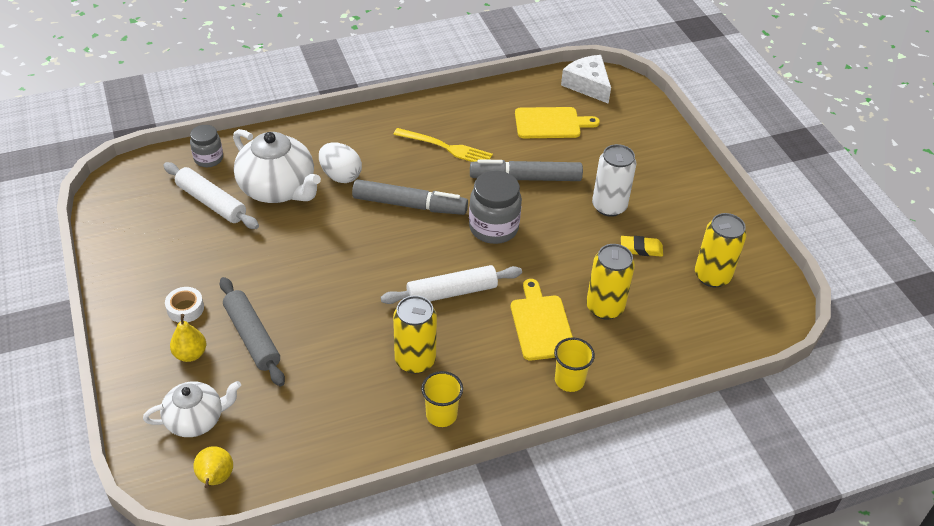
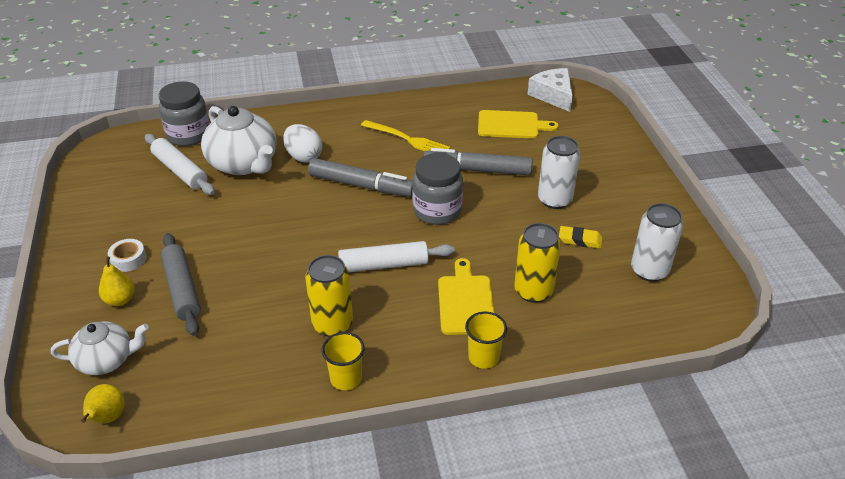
camera: 10 degrees right, 5 degrees down
grey jar [190,125,223,167] -> grey jar [159,81,209,146], size x1.62
yellow can [695,213,746,287] -> white can [631,203,683,282]

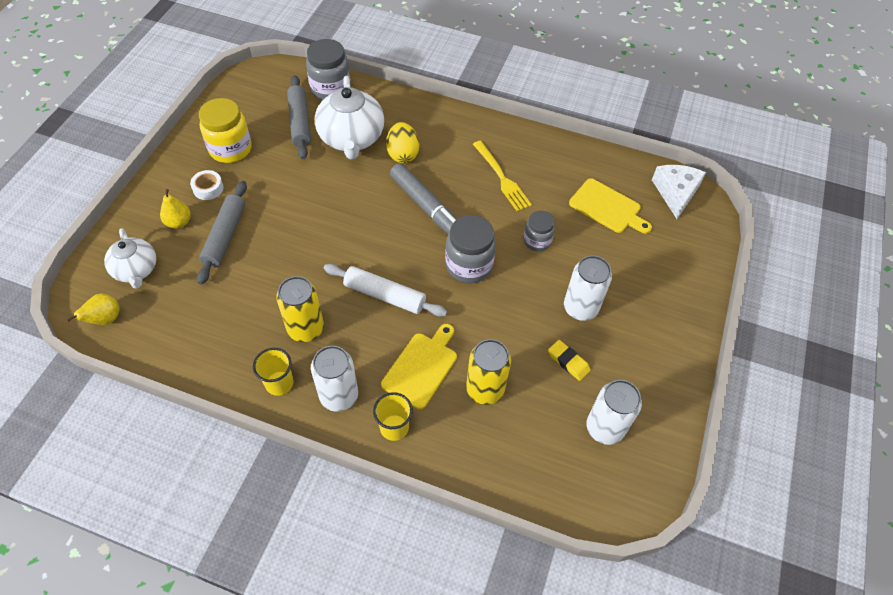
camera: 30 degrees right, 15 degrees up
white teapot [51,321,149,375] -> white teapot turned 45 degrees clockwise [104,228,156,289]
white rolling pin [145,134,215,195] -> grey rolling pin [287,75,311,159]
white egg [283,124,322,163] -> yellow egg [386,122,419,163]
grey marker [424,148,533,175] -> grey jar [523,211,555,251]
none -> yellow jar [199,98,252,163]
none -> white can [311,346,358,412]

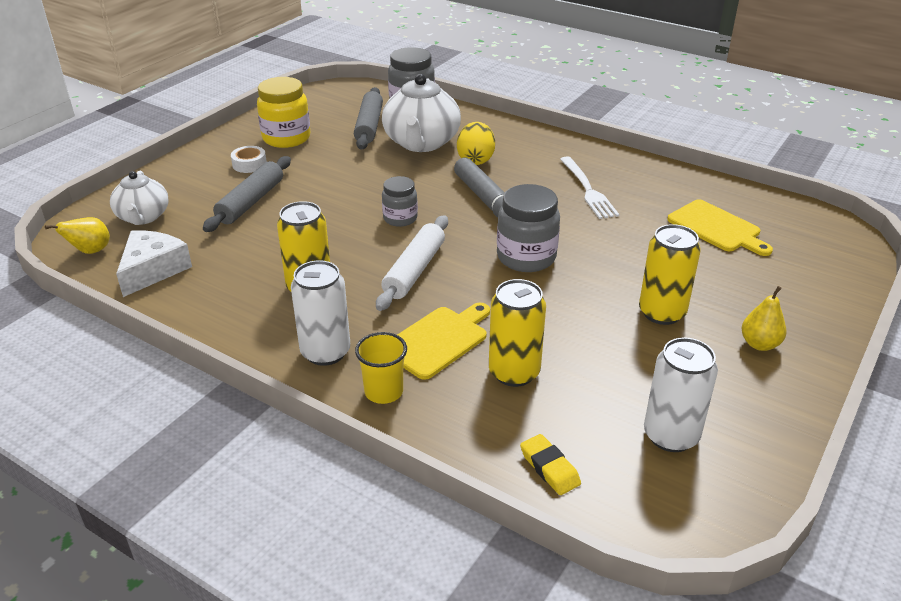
camera: 15 degrees right, 20 degrees down
yellow pear [160,189,191,229] -> yellow pear moved to [741,286,787,351]
yellow cup [253,348,293,396] -> none
white rolling pin [324,264,447,317] -> white rolling pin turned 75 degrees clockwise [376,215,448,311]
yellow fork [473,141,532,211] -> white fork [560,156,619,219]
grey jar [523,211,555,251] -> grey jar moved to [382,176,418,227]
yellow eraser [548,340,591,381] -> yellow eraser moved to [520,434,581,495]
white can [564,256,612,321] -> yellow can [639,224,701,325]
white cheese [652,165,706,219] -> white cheese moved to [116,230,192,297]

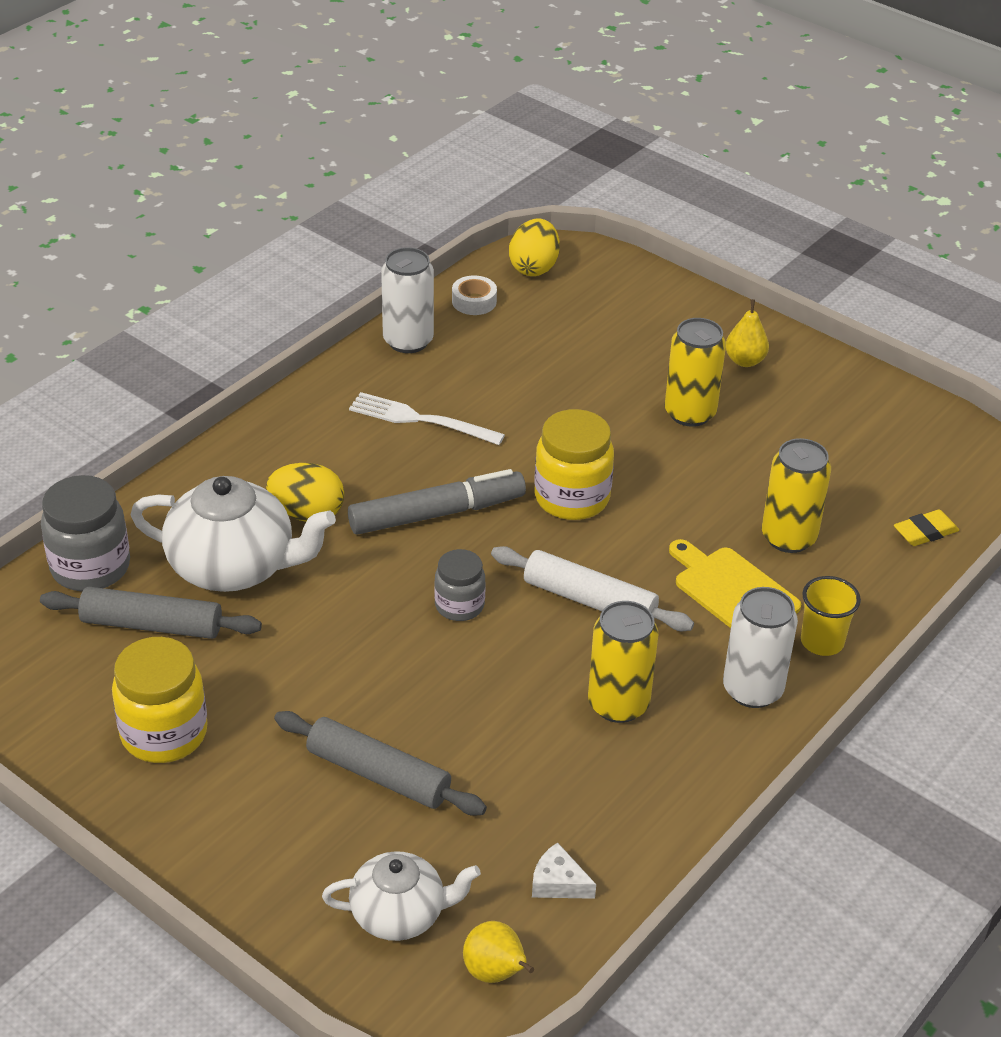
camera: 85 degrees left, 5 degrees up
white cheese [116,230,192,297] -> white cheese [532,842,596,899], size x0.55
white tape [231,146,267,173] -> white tape moved to [452,276,497,315]
grey jar [497,184,560,272] -> yellow jar [534,409,614,520]
white fork [560,156,619,219] -> white fork turned 150 degrees counterclockwise [349,392,505,445]
white can [644,337,718,452] -> white can moved to [381,247,434,353]
yellow cutting board [667,200,773,256] -> none
none -> yellow egg [509,218,560,276]

